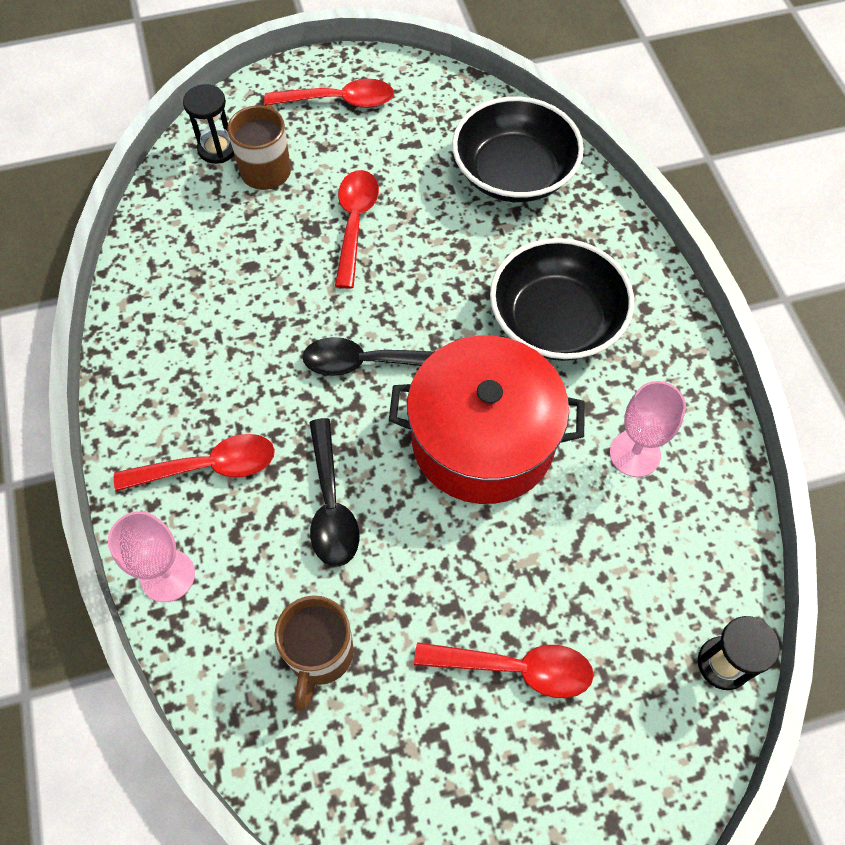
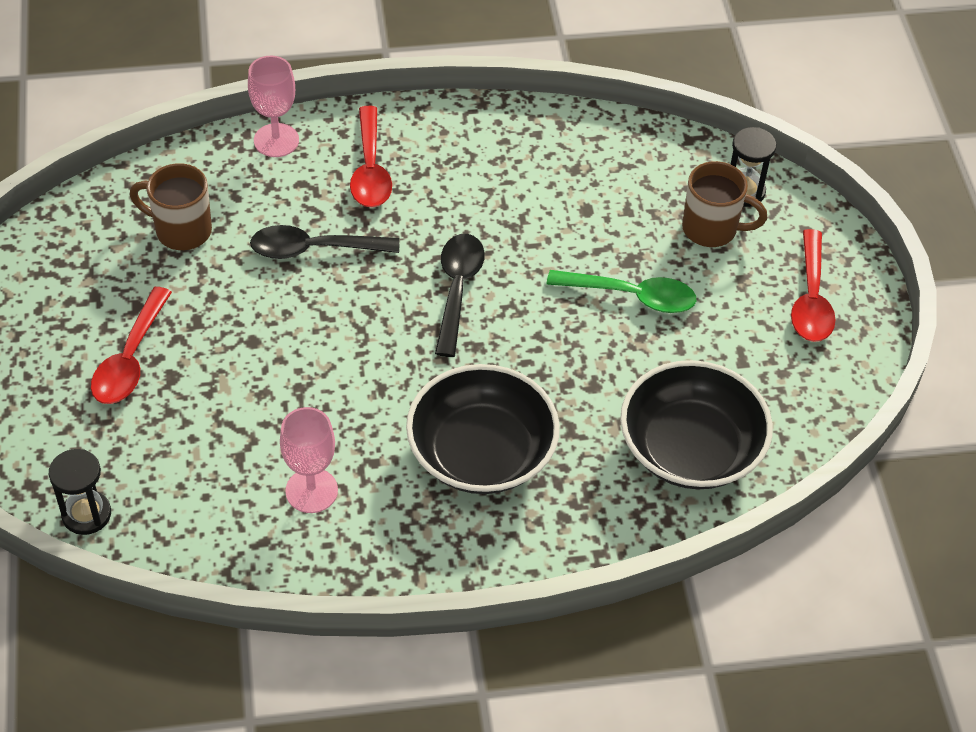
camera: 95 degrees right, 10 degrees down
red spoon [335,170,379,289] -> green spoon [546,270,696,313]
red pot [389,336,585,504] -> none

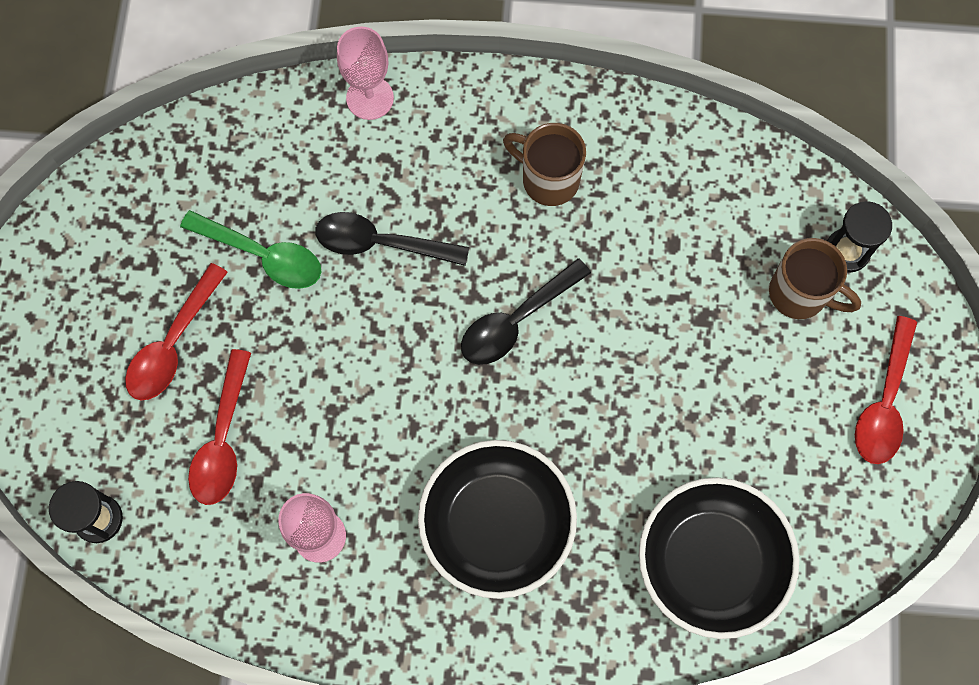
camera: 15 degrees right, 20 degrees up
brown mug [130,163,212,250] -> brown mug moved to [503,123,586,206]
red spoon [350,106,392,207] -> red spoon moved to [188,349,251,505]
black spoon [435,234,485,357] -> black spoon turned 150 degrees counterclockwise [461,258,591,365]
green spoon [546,270,696,313] -> green spoon moved to [180,210,322,289]

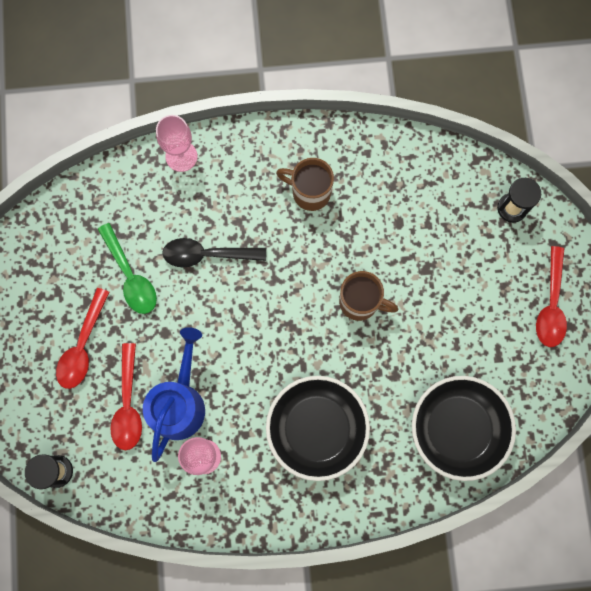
camera: 10 degrees left, 5 degrees up
green spoon [180,210,322,289] -> green spoon turned 45 degrees clockwise [98,223,157,314]
black spoon [461,258,591,365] -> none
brown mug [769,238,861,319] -> brown mug moved to [339,271,398,321]
none -> blue watering can [143,327,205,462]

